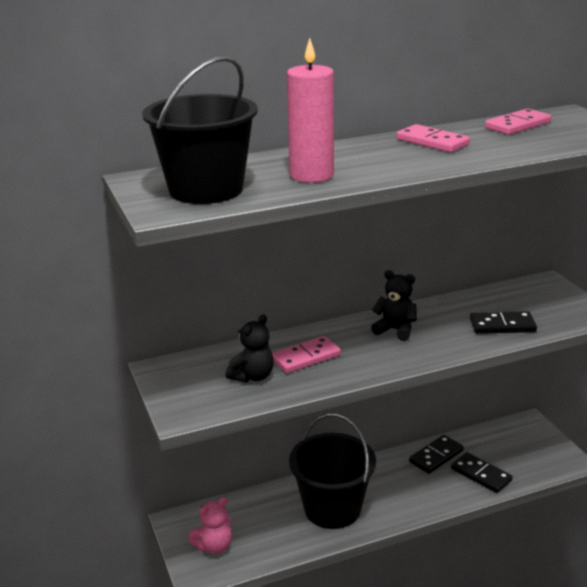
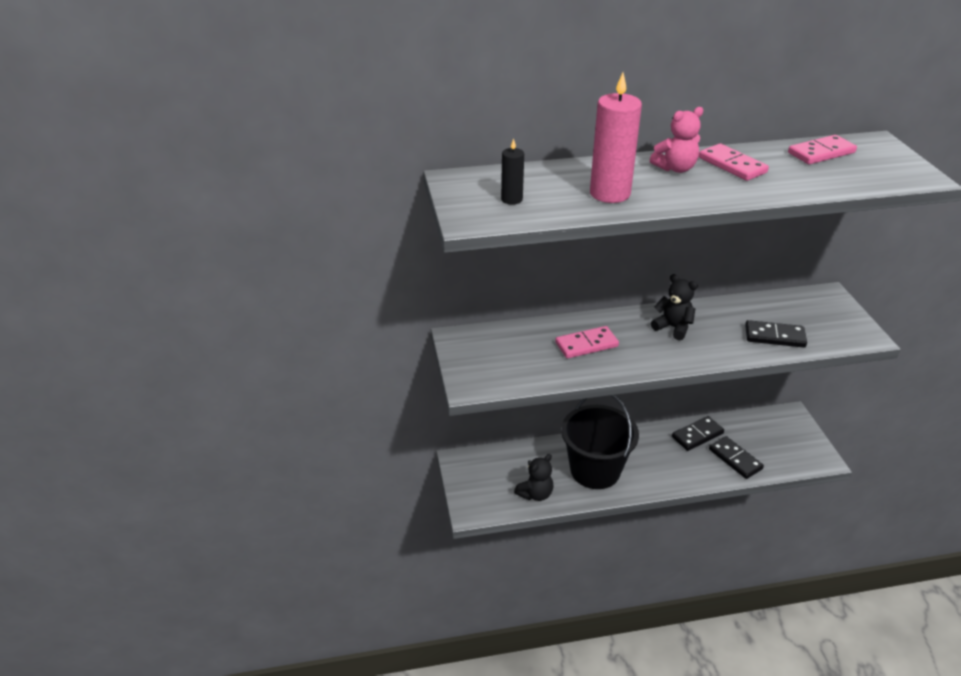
camera: 10 degrees right, 10 degrees up
black bucket [142,56,258,204] -> black candle [501,138,524,205]
pink teddy bear [189,497,232,554] -> pink teddy bear moved to [650,107,703,173]
black teddy bear [225,314,274,383] -> black teddy bear moved to [514,454,553,501]

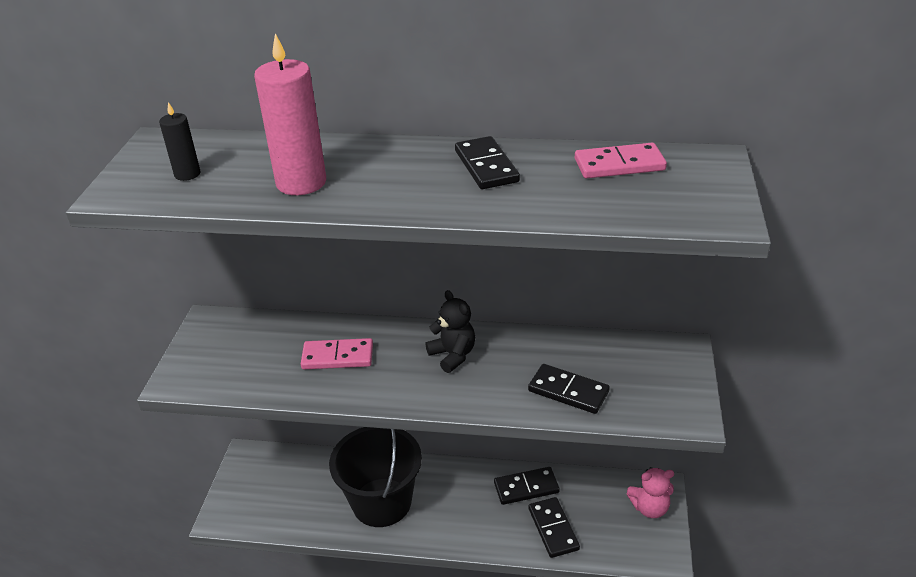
camera: 20 degrees right, 0 degrees up
black teddy bear [514,454,553,501] -> none
pink teddy bear [650,107,703,173] -> pink teddy bear moved to [626,467,674,518]
pink domino [699,144,769,181] -> black domino [455,136,520,189]

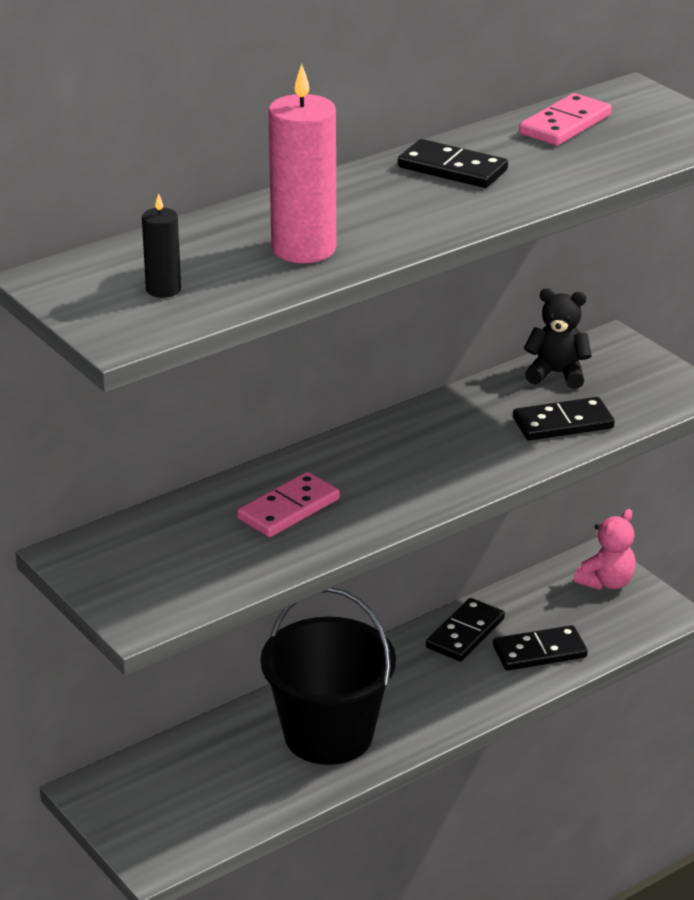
camera: 45 degrees left, 5 degrees down
black teddy bear [425,290,475,373] -> black teddy bear moved to [524,288,592,389]
black domino [528,497,580,558] -> black domino turned 45 degrees counterclockwise [493,625,588,671]

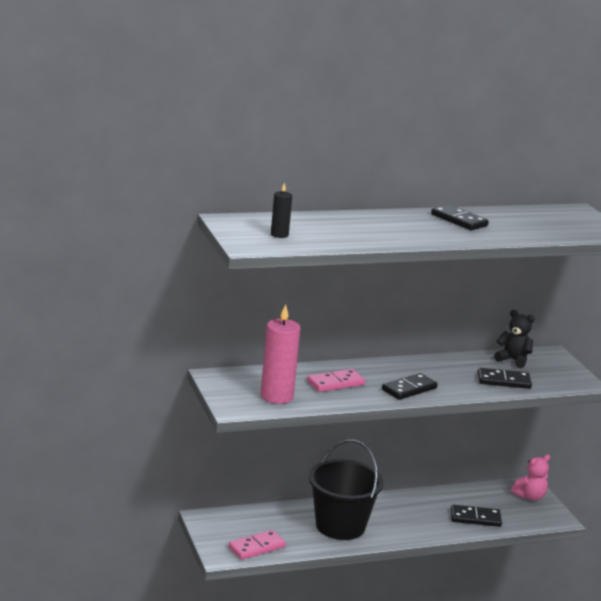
camera: 15 degrees right, 10 degrees down
pink candle [268,64,336,263] -> pink candle moved to [261,304,300,404]
black domino [426,598,505,661] -> black domino moved to [382,373,438,400]
pink domino [519,93,612,146] -> pink domino moved to [228,530,286,560]

